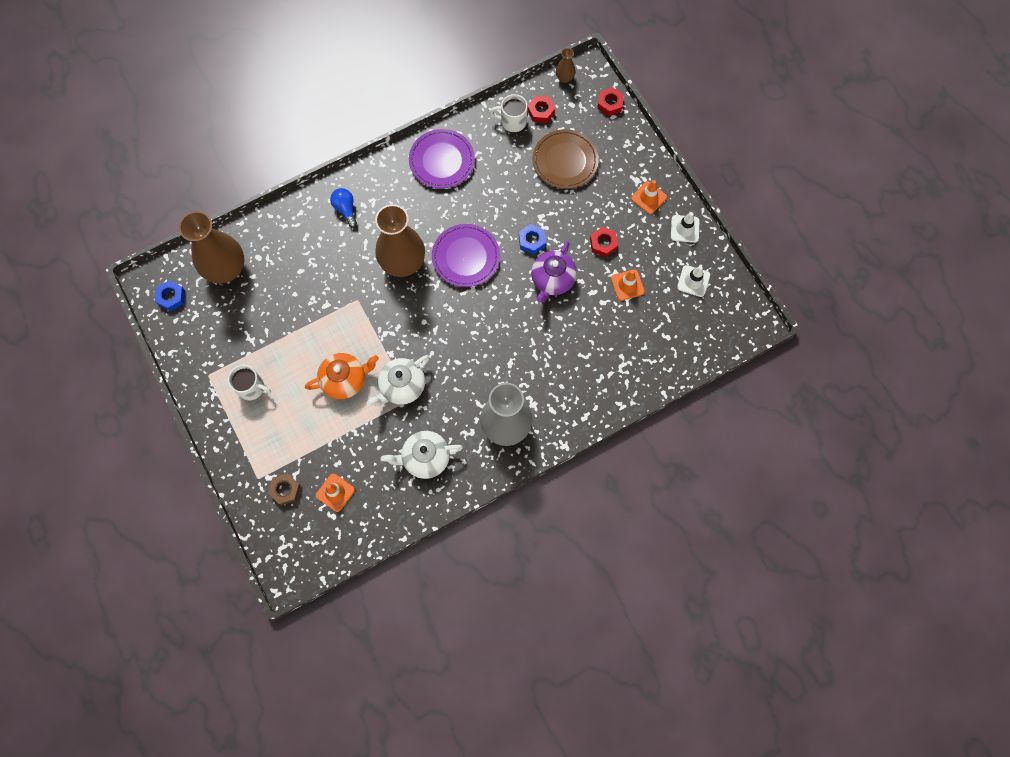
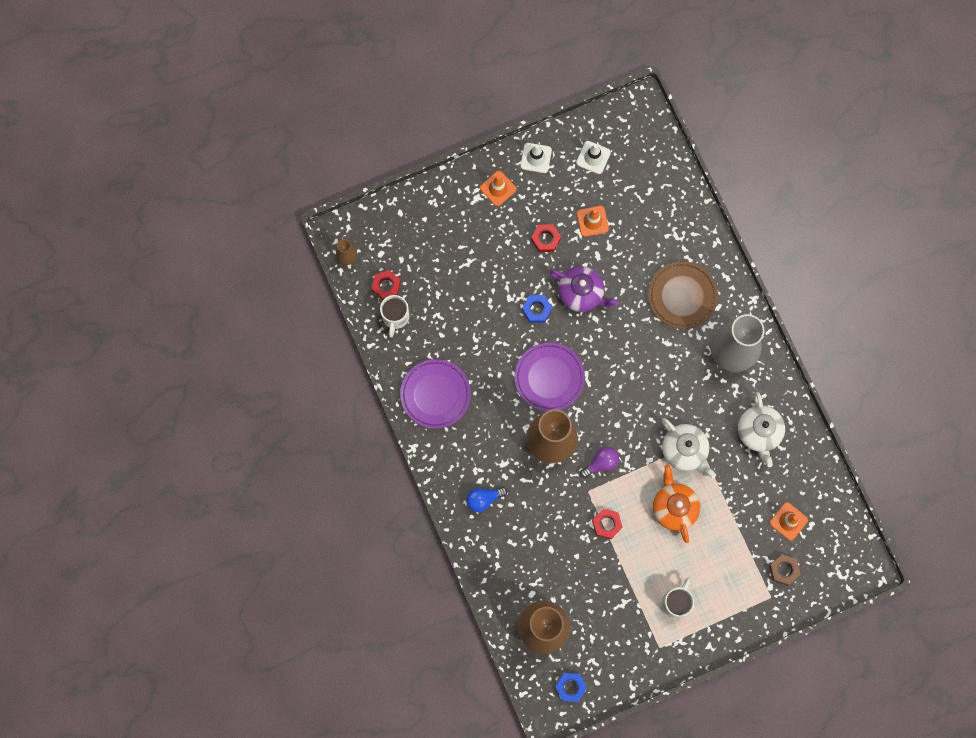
camera: 85 degrees left, 5 degrees up
brown plate [533,129,599,189] -> brown plate moved to [648,261,718,329]
red nut [597,87,624,116] -> red nut moved to [592,509,623,539]
none -> purple light bulb [580,447,619,478]

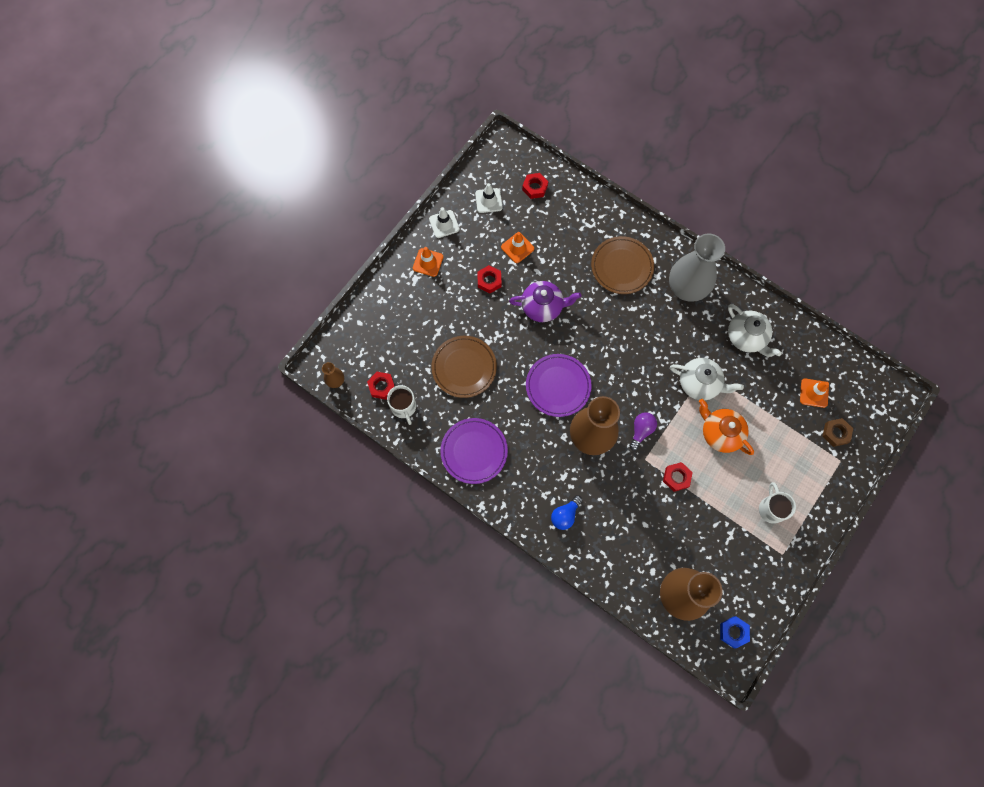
camera: 30 degrees left, 5 degrees down
blue nut [522,295,552,323] -> none
none -> brown plate [431,336,497,398]
none -> red nut [522,173,548,199]

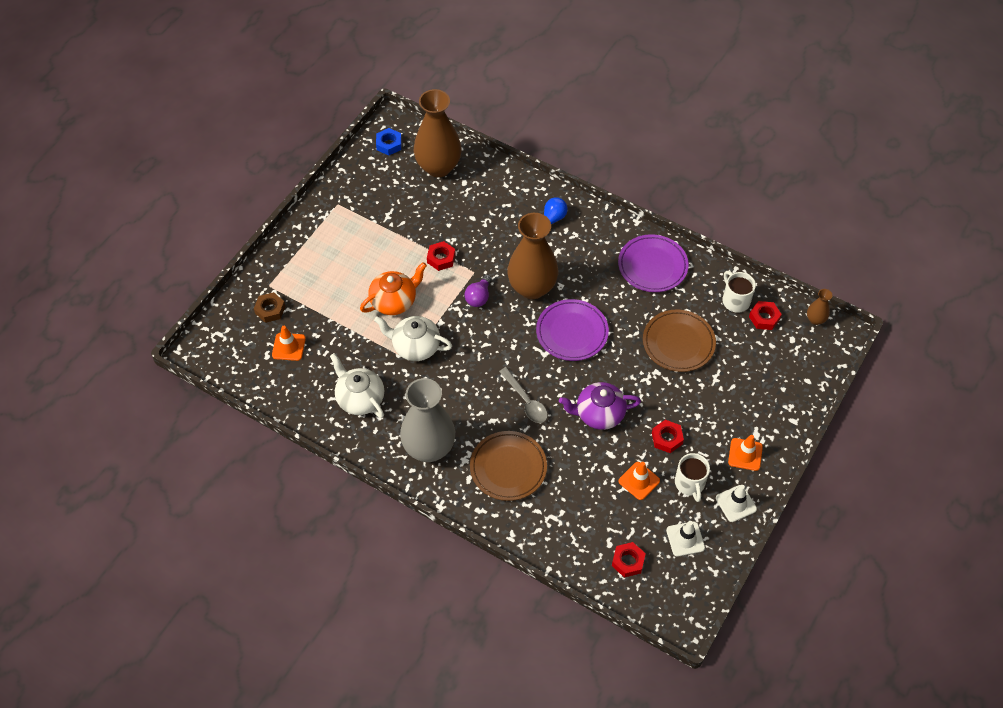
camera: 175 degrees right, 15 degrees down
orange teapot [699,399,754,455] -> orange teapot turned 75 degrees counterclockwise [360,262,427,315]
white mug [759,482,796,524] -> white mug moved to [675,453,710,502]
none -> grey spoon [499,367,548,423]

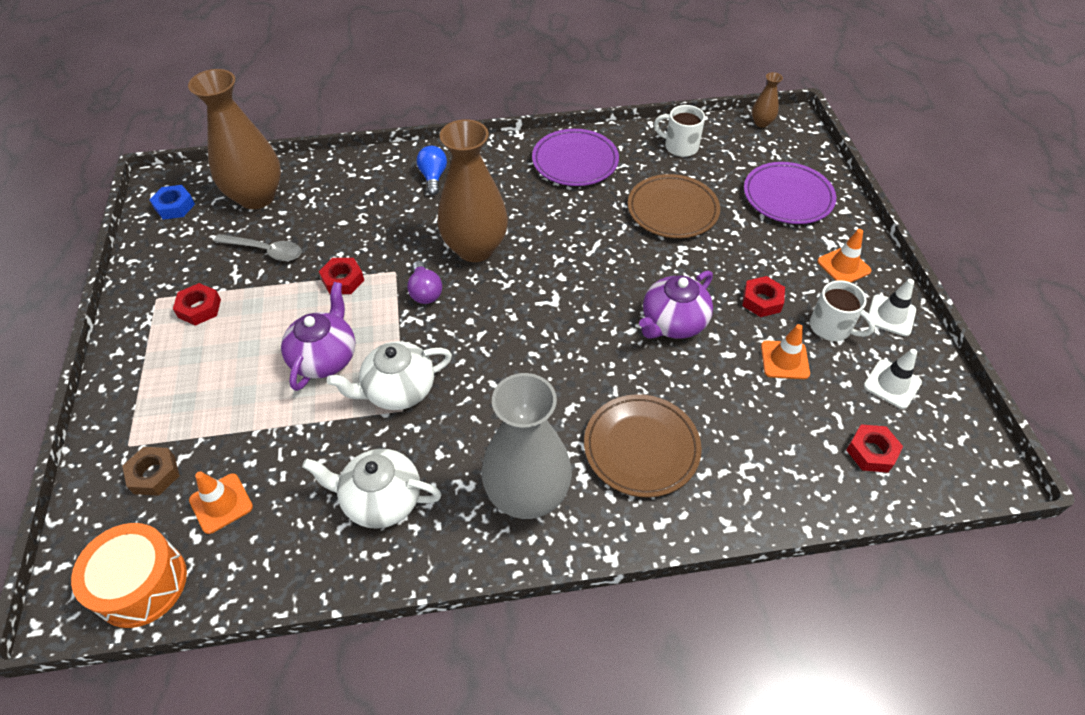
camera: 40 degrees left, 5 degrees down
orange teapot [360,262,427,315] -> purple teapot [281,282,355,391]
grey spoon [499,367,548,423] -> grey spoon moved to [214,234,302,261]
purple plate [536,299,609,361] -> purple plate moved to [744,162,836,224]
red nut [749,301,782,330] -> red nut moved to [173,283,221,326]
none -> orange drum [71,523,187,628]

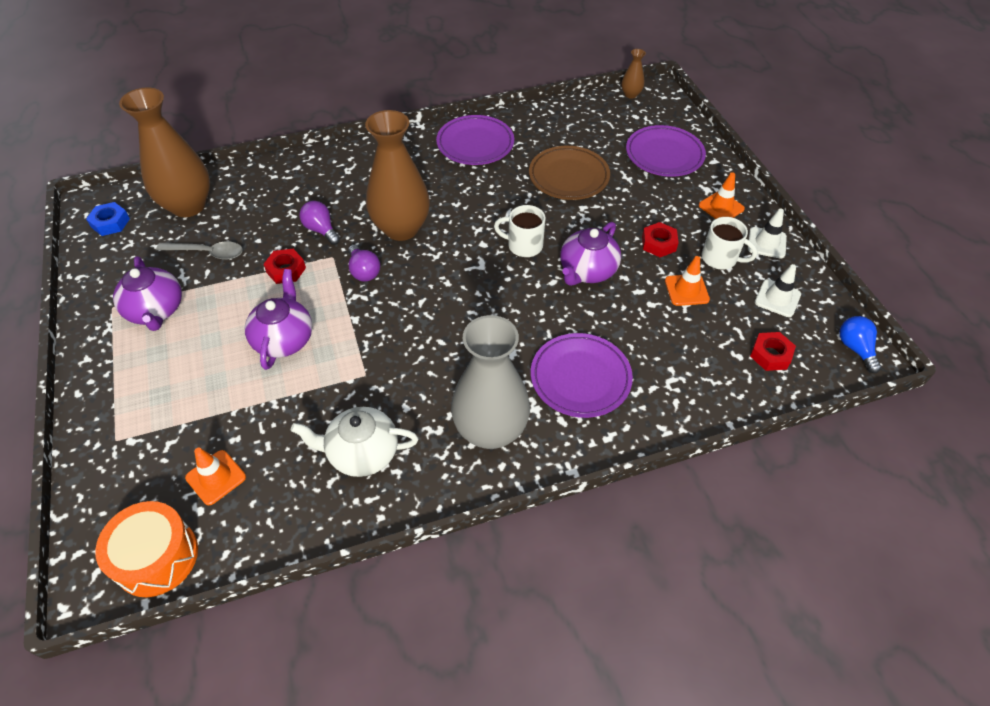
camera: 10 degrees left, 0 degrees up
brown nut [122,447,180,496] -> none
red nut [173,283,221,326] -> purple teapot [113,256,182,331]
white teapot [327,341,452,410] -> none
blue light bulb [417,146,447,195] -> blue light bulb moved to [839,316,881,373]
brown plate [584,394,702,498] -> purple plate [531,333,633,418]
white mug [654,105,705,157] -> white mug moved to [494,205,546,257]
none -> purple light bulb [300,201,340,245]

